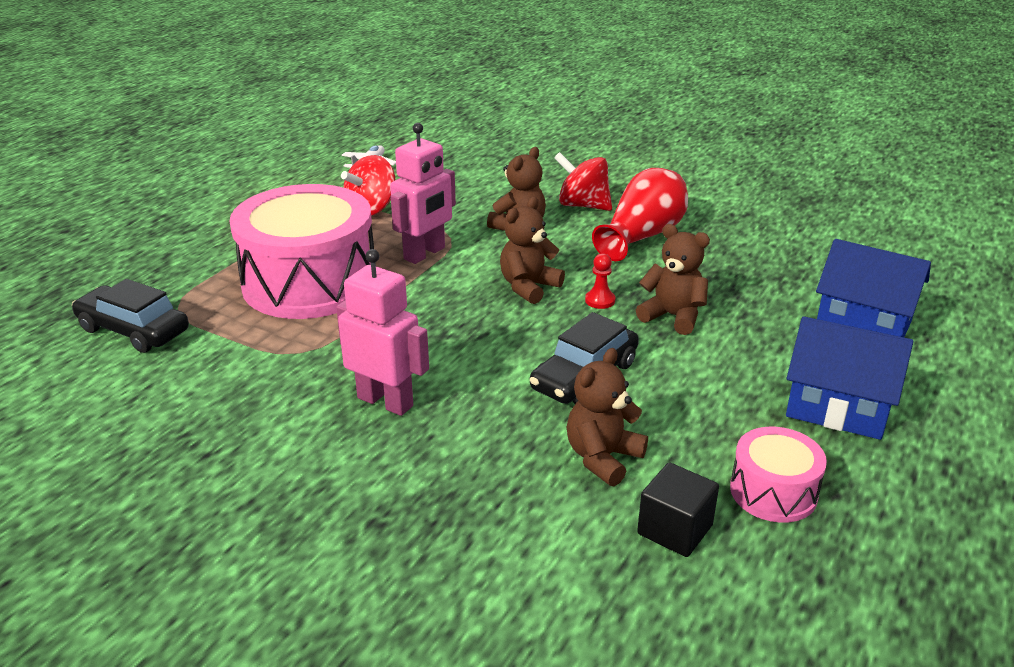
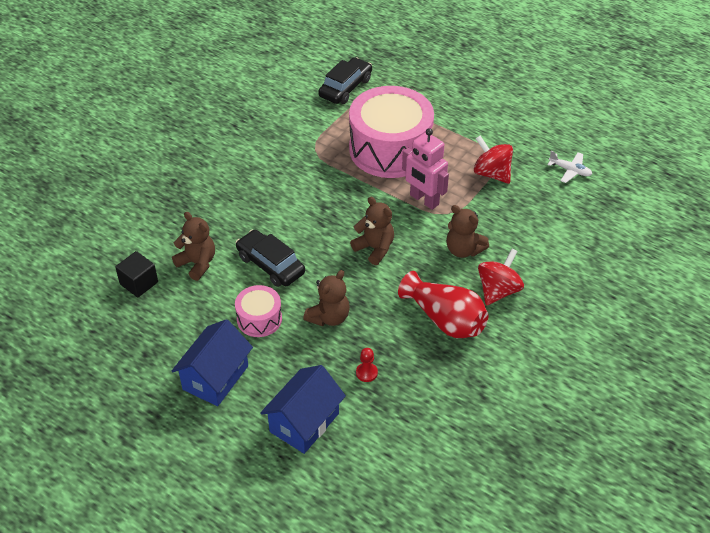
camera: 95 degrees right, 15 degrees up
pink robot [336,249,429,416] -> none
red pawn [585,253,615,309] -> red pawn moved to [356,348,378,382]
pink drum [730,427,827,523] -> pink drum moved to [235,285,282,337]

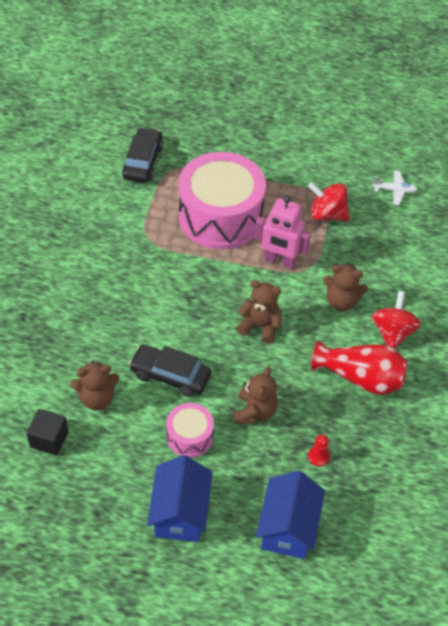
camera: 25 degrees left, 5 degrees up
brown teddy bear [172,212,215,281] -> brown teddy bear turned 150 degrees clockwise [70,361,119,410]

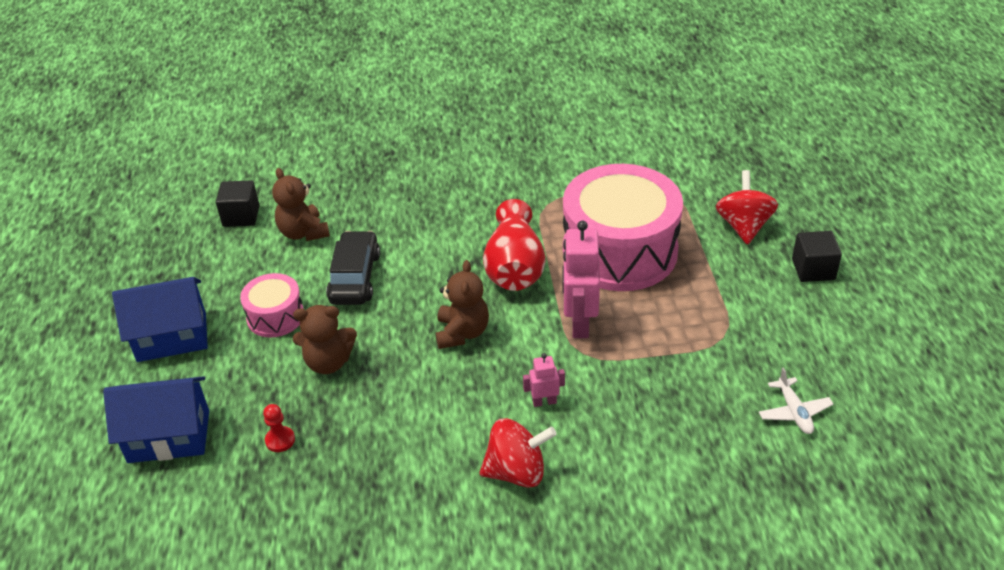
camera: 75 degrees right, 10 degrees down
black car [122,127,163,183] -> none
red spinning top [308,182,350,221] -> red spinning top moved to [716,170,778,245]
red vase [311,340,408,395] -> red vase moved to [483,199,546,291]
brown teddy bear [323,264,368,311] -> pink robot [523,353,565,407]
none -> black cube [792,231,842,282]

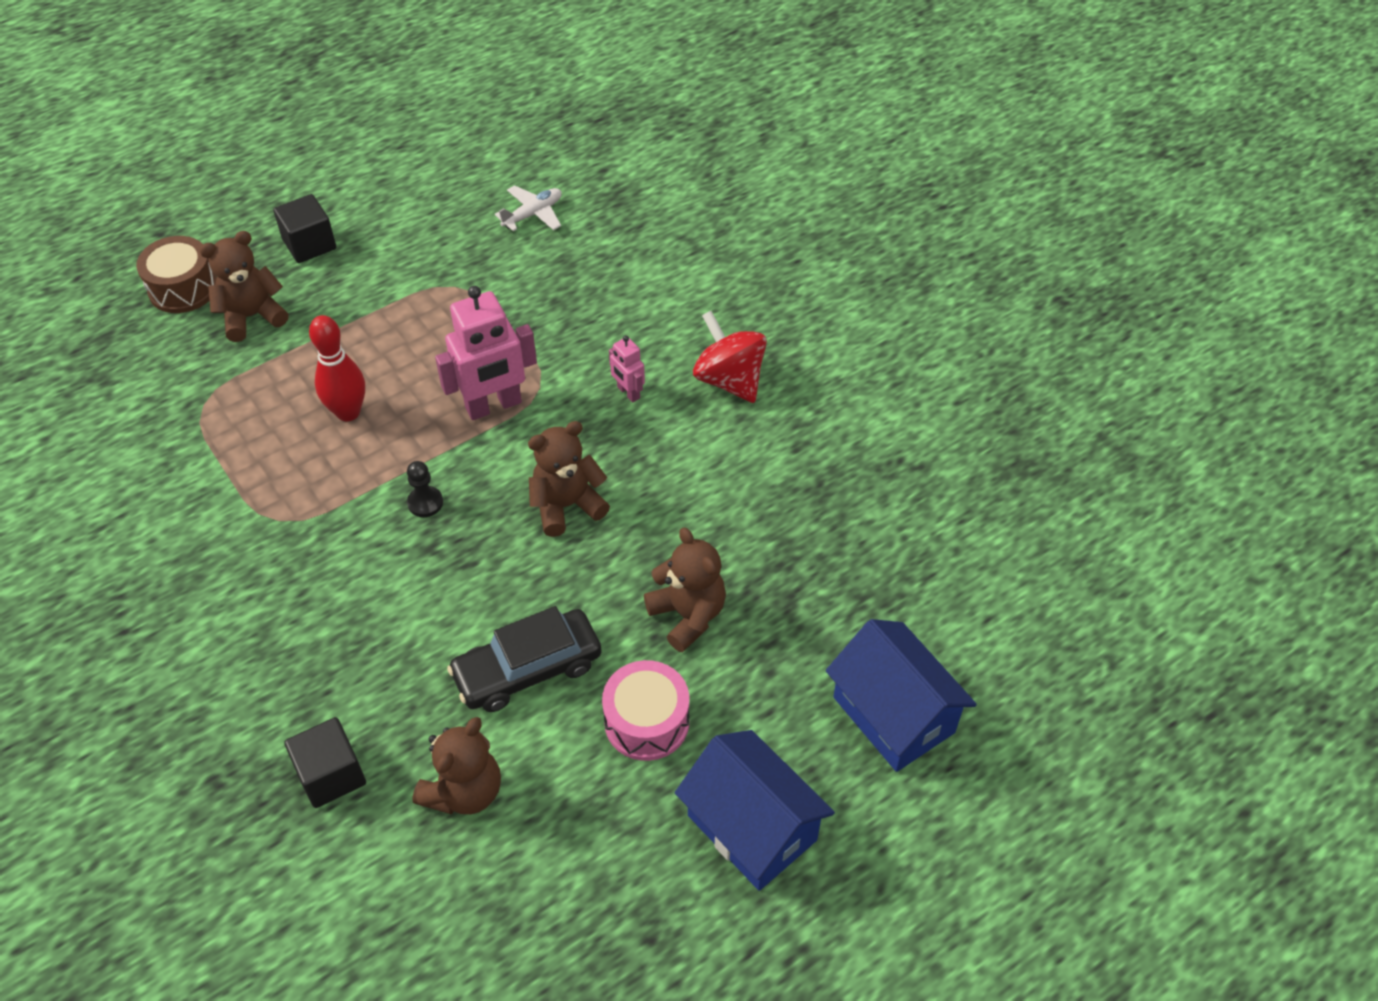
camera: 120 degrees left, 10 degrees up
black cube [216,180,259,227] -> black cube moved to [284,717,366,808]
red pawn [263,404,295,452] -> none
red vase [483,199,546,291] -> black pawn [407,461,443,517]
pink drum [563,164,683,291] -> red bowling pin [309,315,365,421]
red spinning top [716,170,778,245] -> brown teddy bear [199,231,289,342]
none -> brown drum [136,236,217,313]

